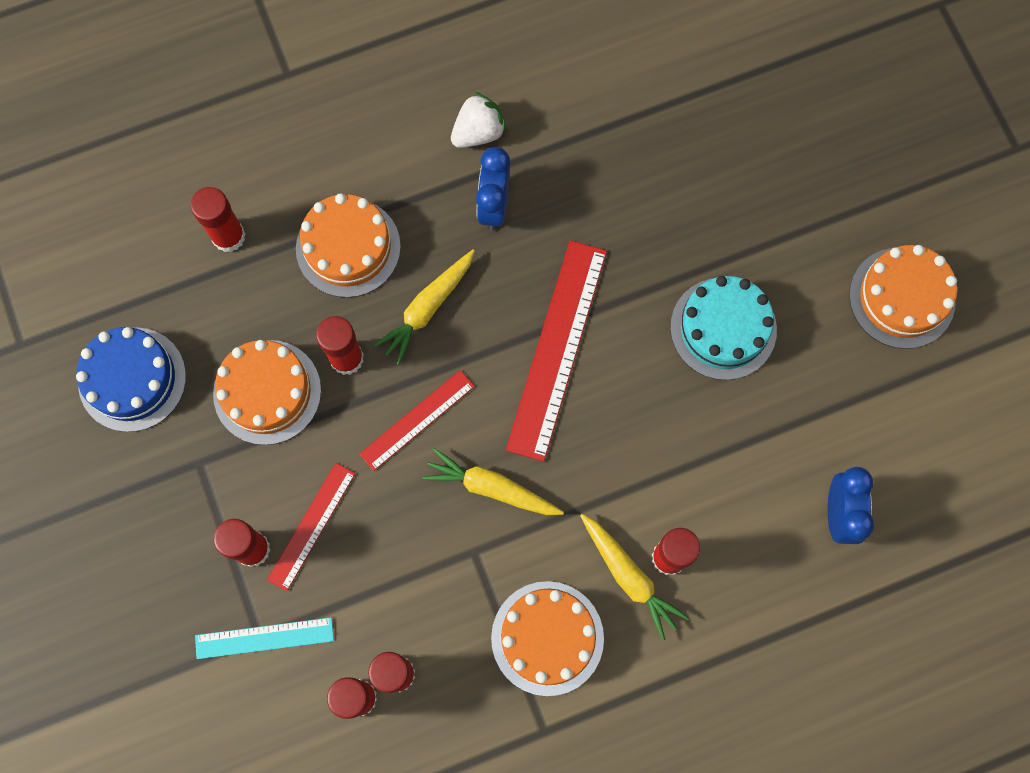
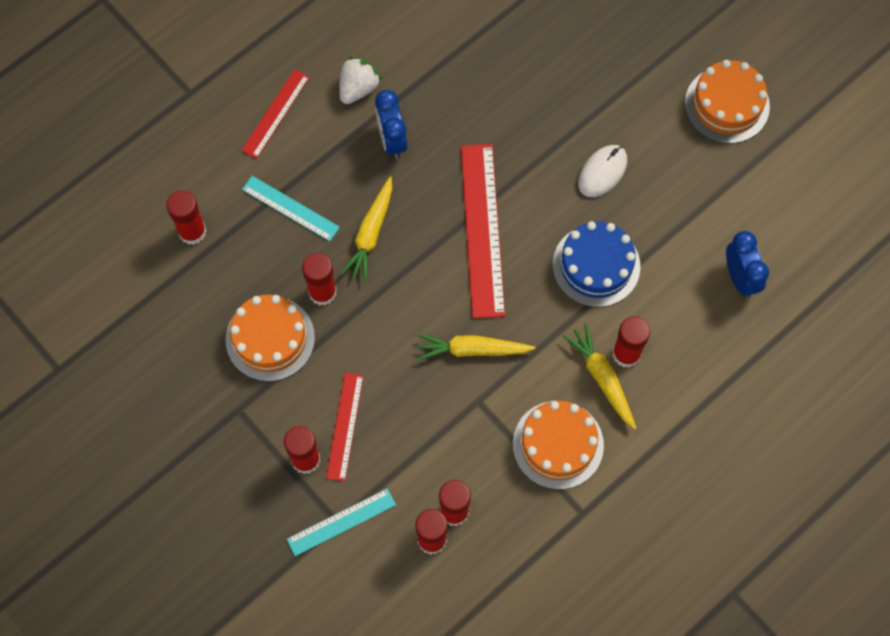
camera: 20 degrees left, 5 degrees down
blue cake [76,327,186,432] -> blue cake moved to [553,221,640,307]
orange cake [296,193,401,298] -> turquoise ruler [242,176,340,241]
red ruler [359,370,475,471] -> red ruler moved to [241,69,310,159]
yellow carrot [580,514,689,640] -> yellow carrot turned 150 degrees counterclockwise [563,323,636,429]
turquoise cake [670,276,777,380] -> white mouse [578,145,627,197]

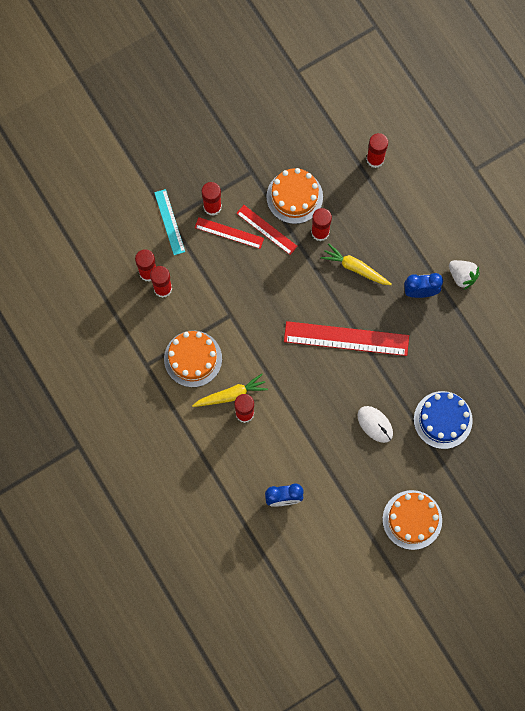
camera: 100 degrees right, 5 degrees up
red ruler [241,69,310,159] -> red ruler moved to [236,205,298,255]
turquoise ruler [242,176,340,241] -> none
yellow carrot [417,334,535,360] -> none
blue cake [553,221,640,307] -> blue cake moved to [414,391,473,449]

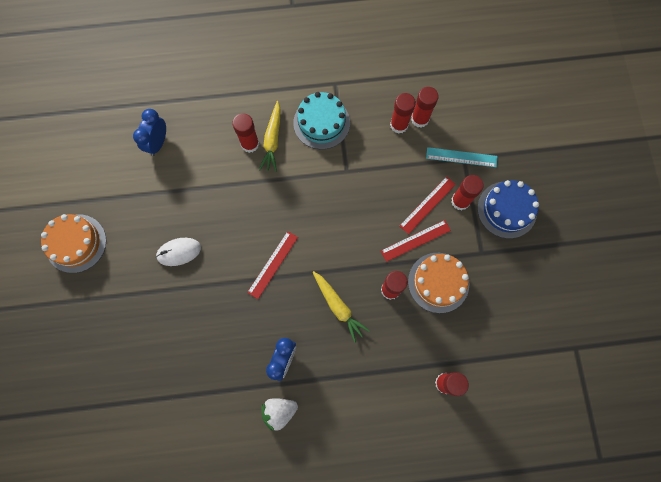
camera: 115 degrees right, 0 degrees up
orange cake [164,331,222,387] -> turquoise cake [293,92,350,149]
red ruler [284,321,409,356] -> red ruler [247,231,298,299], size x0.57
yellow carrot [321,243,392,285] -> yellow carrot turned 90 degrees clockwise [313,271,370,343]
blue cake [414,391,473,449] -> blue cake moved to [477,180,539,239]

